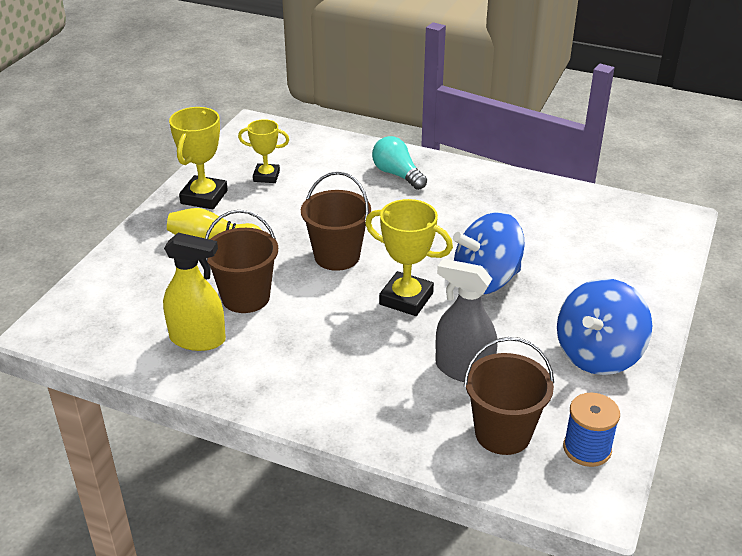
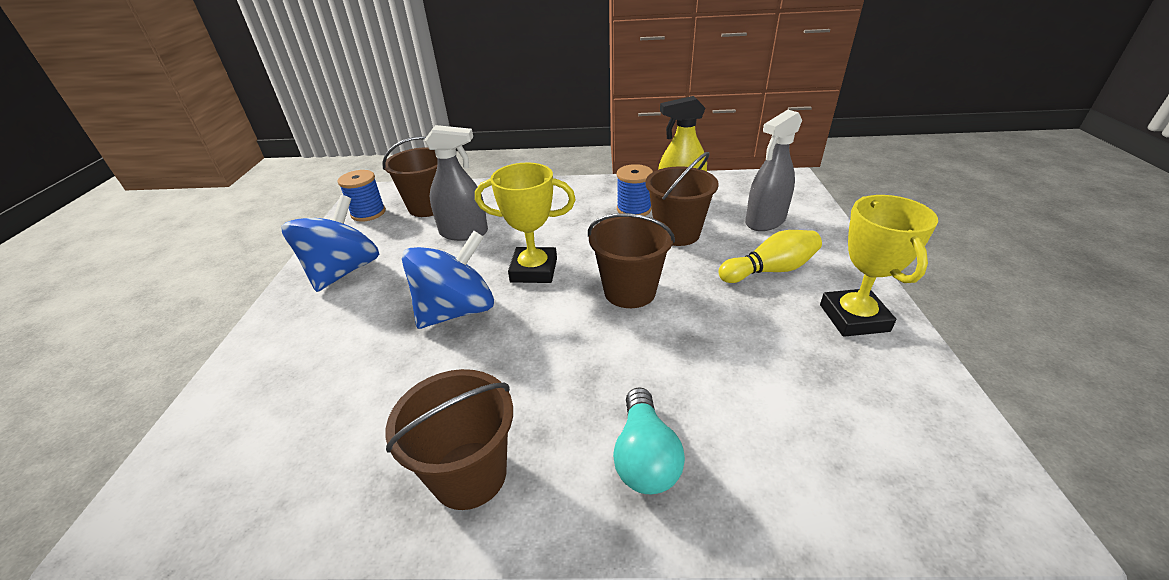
camera: 160 degrees right, 0 degrees up
yellow trophy [238,119,289,183] -> none
turquoise light bulb [372,136,427,190] -> turquoise light bulb turned 60 degrees clockwise [613,387,685,494]
none -> brown bucket [385,369,513,510]
none -> blue spool [617,164,653,216]
none -> grey spray bottle [745,110,802,231]

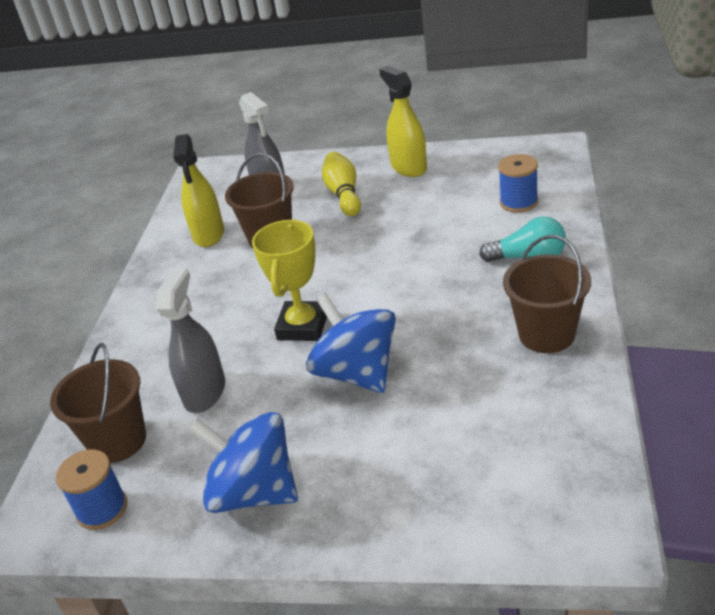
camera: 80 degrees left, 0 degrees up
brown bucket [588,213,675,308] -> none
blue spool [617,164,653,216] -> blue spool moved to [498,154,538,213]
yellow trophy [820,195,938,337] -> yellow spray bottle [379,66,427,177]

